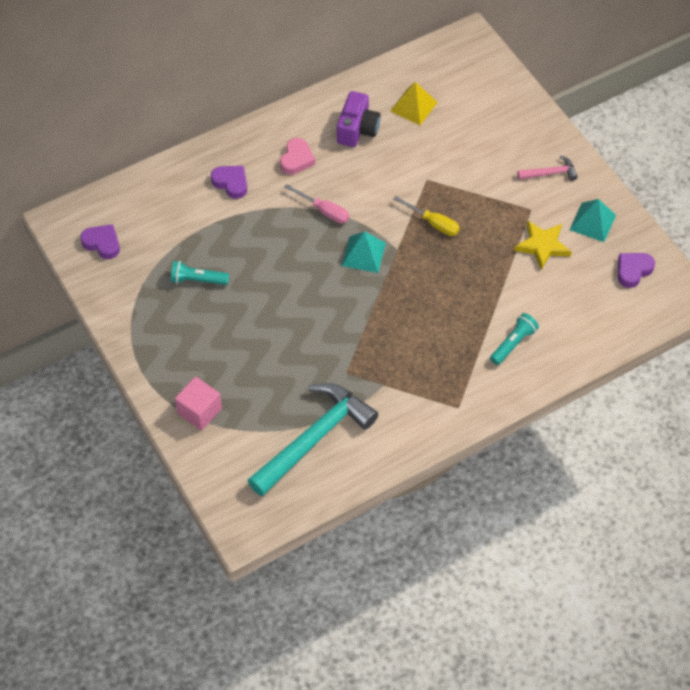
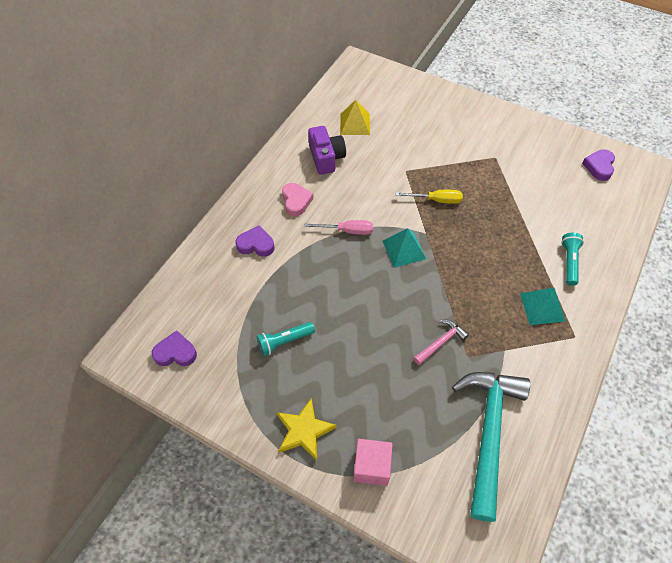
camera: 30 degrees left, 0 degrees up
yellow star [514,220,571,270] -> yellow star moved to [276,398,337,461]
pink hammer [517,155,578,181] -> pink hammer moved to [413,320,469,365]
turquoise pyramid [569,199,616,242] -> turquoise pyramid moved to [520,288,566,325]

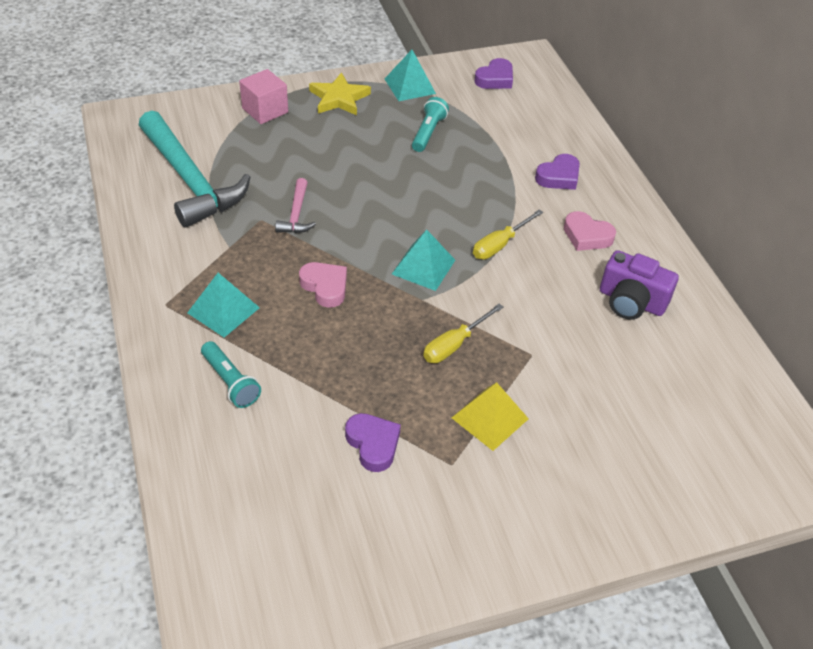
camera: 130 degrees right, 10 degrees down
pink screwdriver [304,220,373,235] -> yellow screwdriver [473,209,543,259]
yellow pyramid [340,100,370,135] -> yellow pyramid moved to [452,382,529,451]
purple heart [582,149,615,181] -> purple heart moved to [345,413,401,472]
none -> pink heart [299,262,347,308]
none -> turquoise pyramid [385,50,436,101]

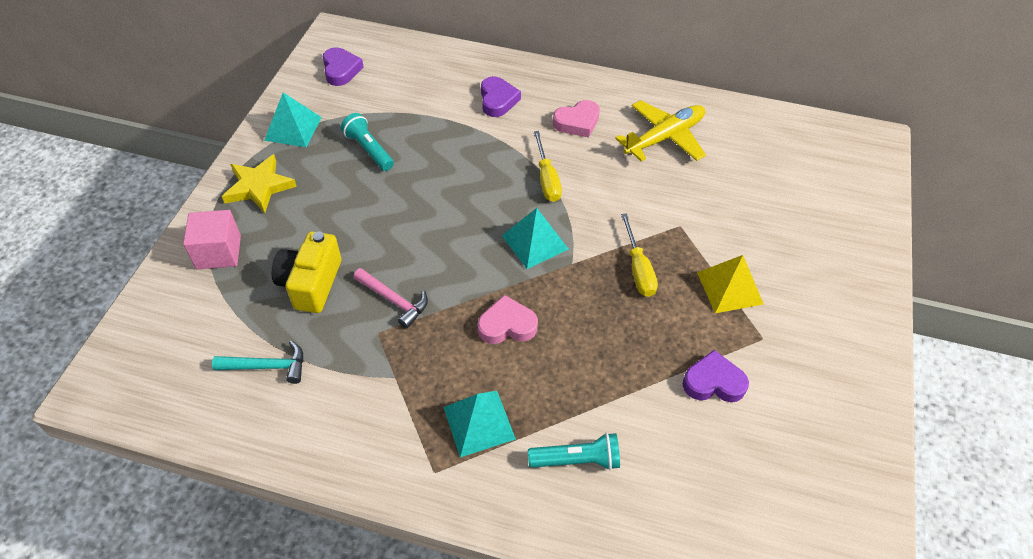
camera: 55 degrees left, 5 degrees up
turquoise hammer [139,111,251,228] -> turquoise hammer [212,341,303,384], size x0.45
purple camera [600,250,679,320] -> yellow plane [615,100,706,161]
none -> yellow camera [272,231,341,313]

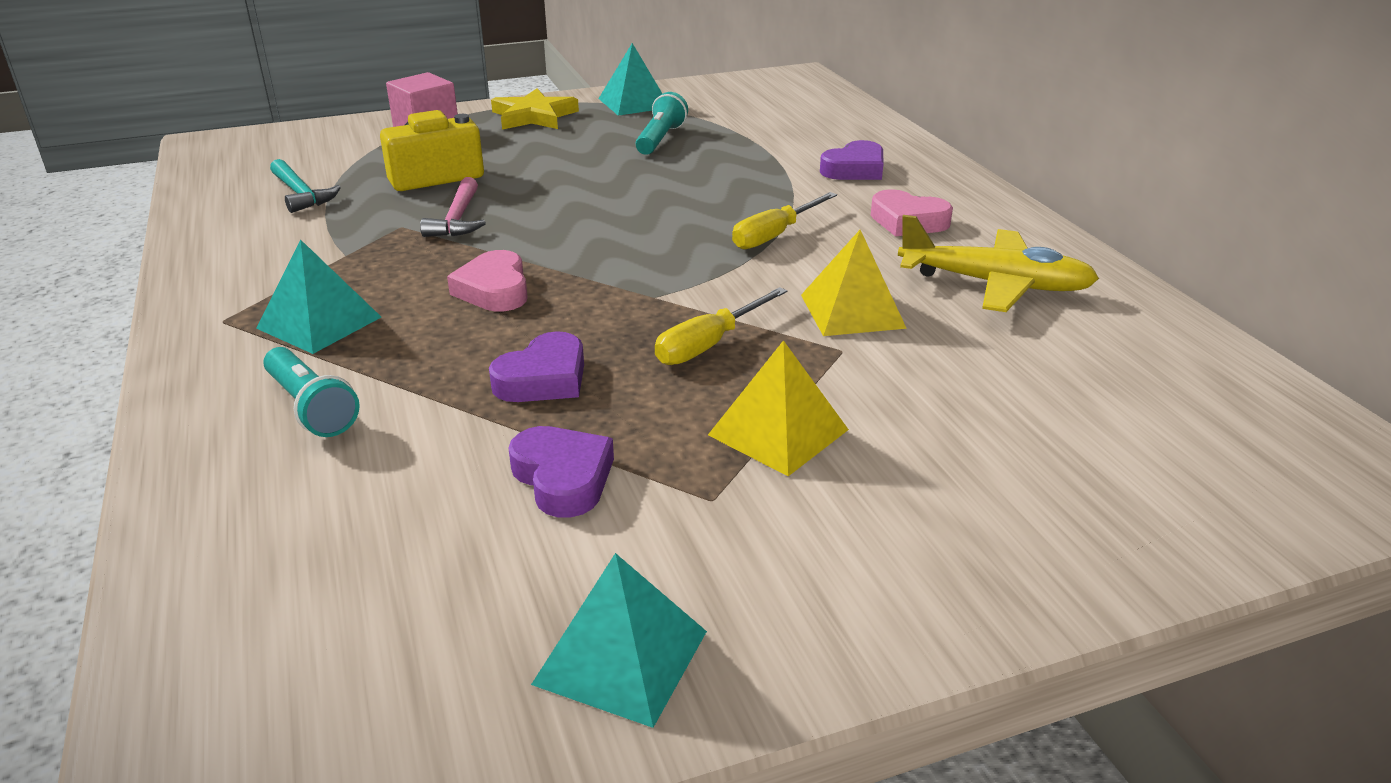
camera: 55 degrees right, 20 degrees down
purple heart [323,47,364,86] -> purple heart moved to [489,331,584,402]
pink heart [478,295,538,344] -> pink heart turned 150 degrees counterclockwise [447,250,528,311]
turquoise pyramid [502,208,569,269] -> turquoise pyramid moved to [531,553,707,728]
none -> yellow pyramid [801,230,907,336]

